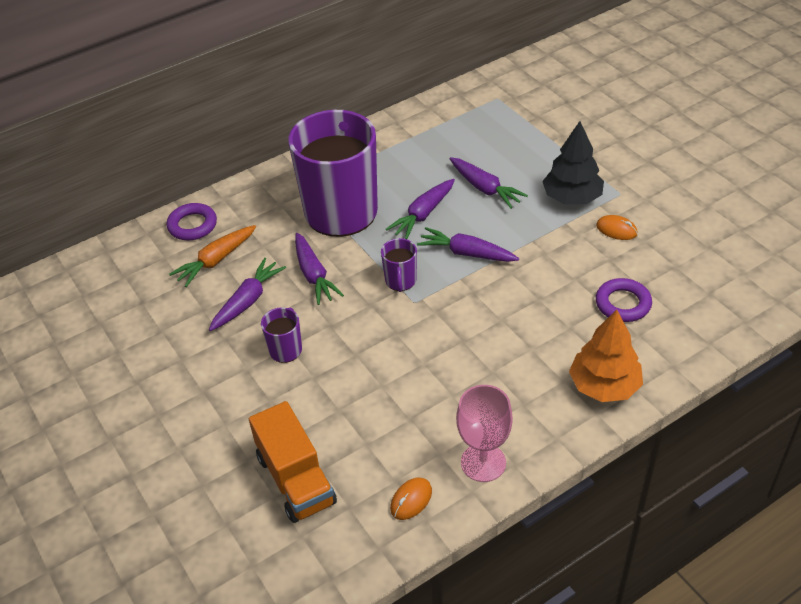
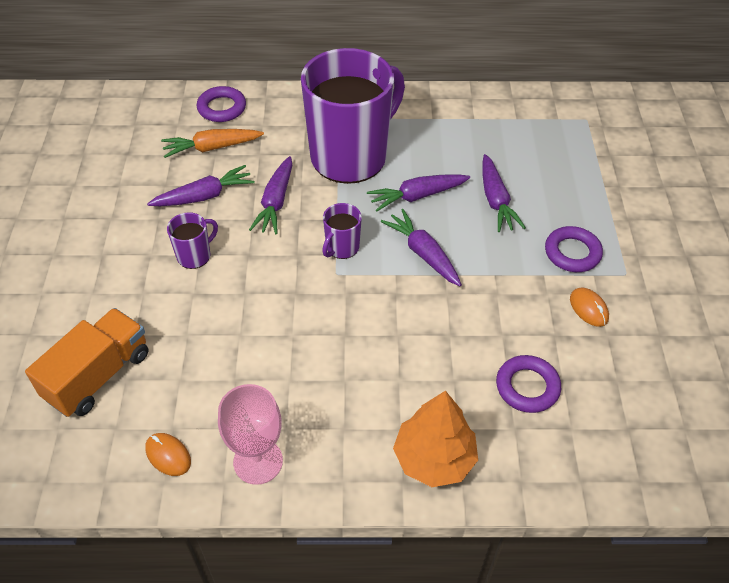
camera: 30 degrees right, 5 degrees up
orange truck [249,401,337,523] -> orange truck turned 150 degrees counterclockwise [25,308,148,417]
orange mouse [390,478,432,520] -> orange mouse turned 60 degrees clockwise [145,433,191,476]
black tree [542,121,604,204] -> purple ring [545,226,603,272]

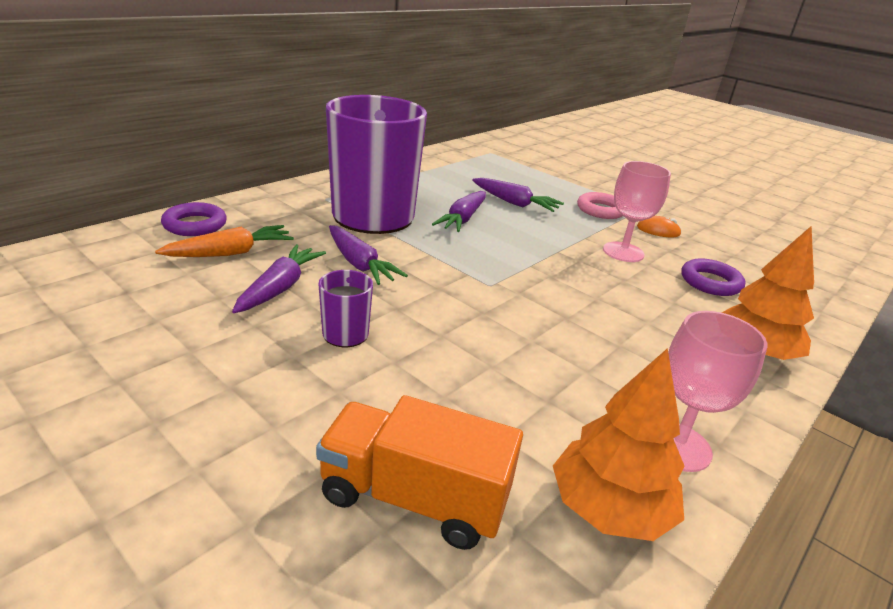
camera: 50 degrees left, 20 degrees down
orange truck [25,308,148,417] -> orange truck turned 60 degrees counterclockwise [316,395,523,550]
orange mouse [145,433,191,476] -> orange tree [553,348,685,541]
orange carrot [161,129,264,158] -> orange carrot turned 150 degrees counterclockwise [155,225,294,257]
purple mug [322,203,362,259] -> none
purple carrot [381,209,462,286] -> none
purple ring [545,226,603,272] -> pink ring [577,192,623,219]
none -> pink goblet [603,161,671,262]

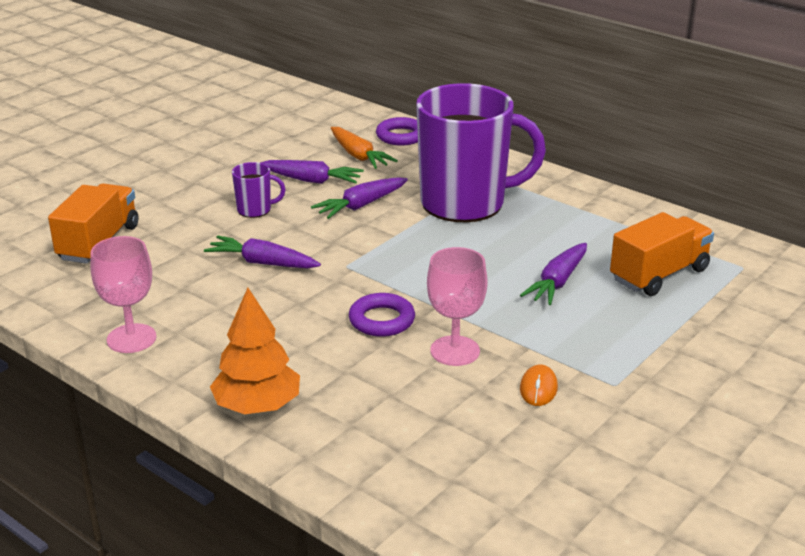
camera: 90 degrees right, 0 degrees up
purple carrot [432,191,486,232] -> purple carrot moved to [204,236,321,268]
orange tree [553,348,685,541] -> none
pink ring [577,192,623,219] -> none
purple ring [681,258,746,296] -> purple ring moved to [349,293,415,337]
none -> orange truck [610,212,714,296]

